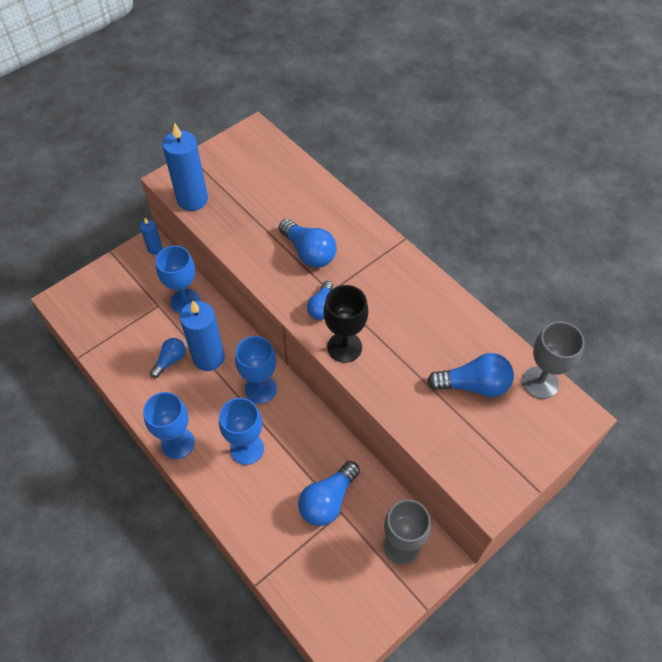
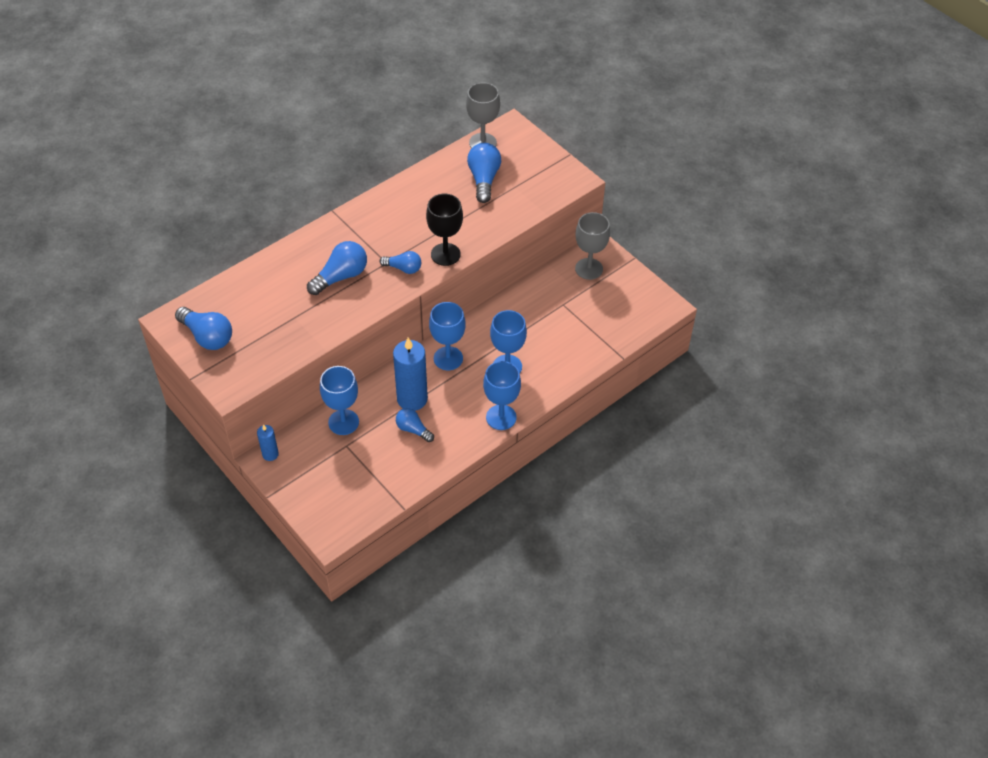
camera: 90 degrees left, 5 degrees down
blue candle [162,122,208,211] -> none
blue light bulb [298,461,360,526] -> blue light bulb moved to [175,307,232,350]

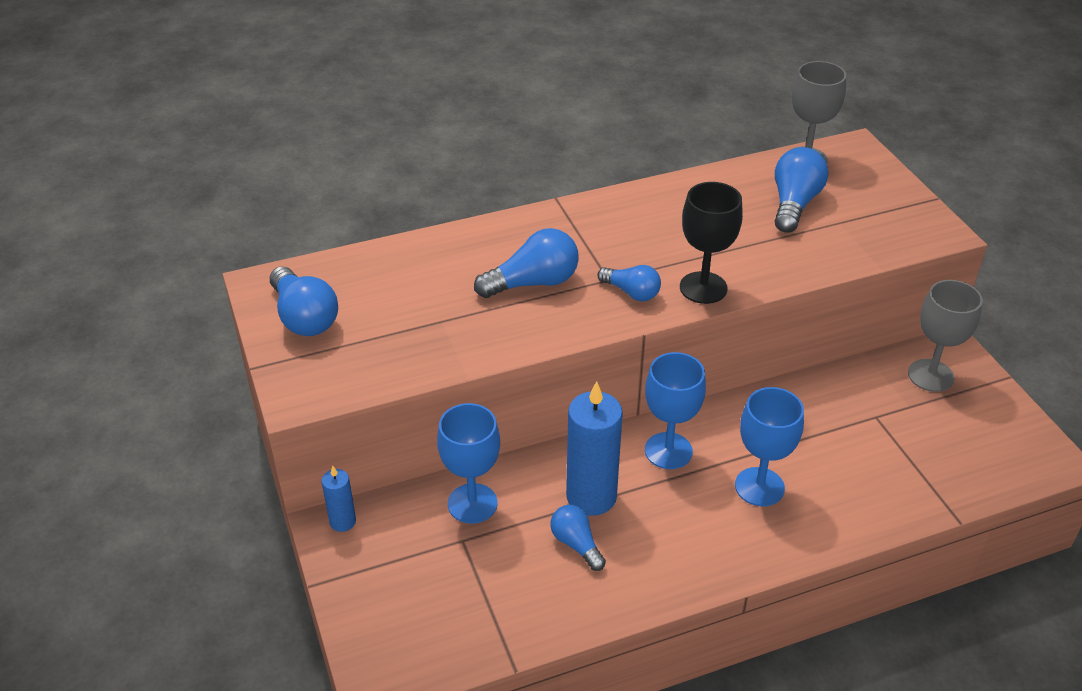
camera: 20 degrees right, 10 degrees down
blue goblet [483,361,521,430] -> none

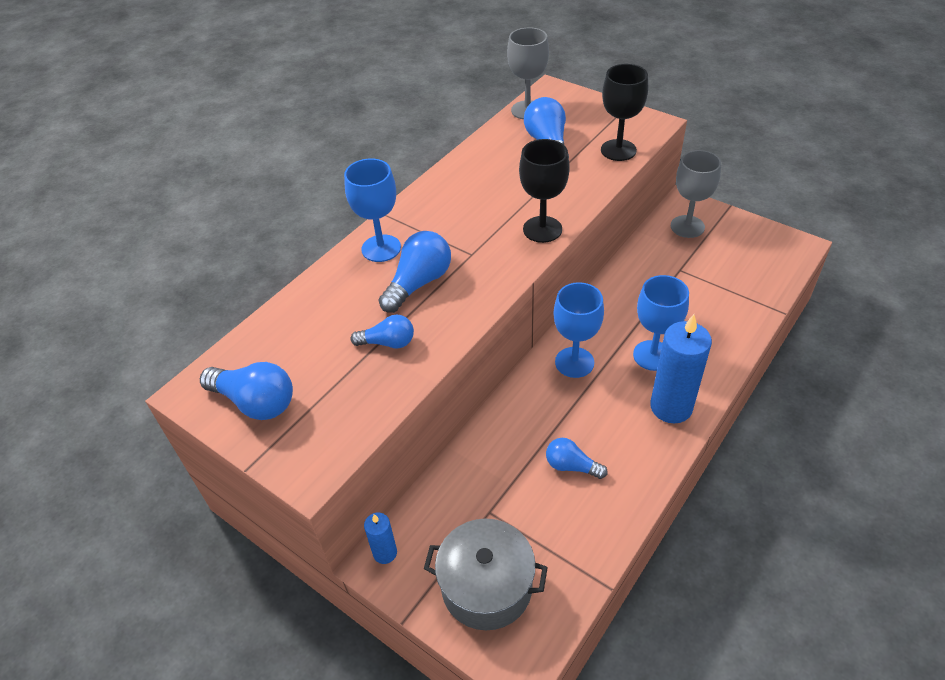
camera: 30 degrees left, 5 degrees up
blue goblet [437,403,500,524] -> blue goblet moved to [344,159,401,262]
blue candle [566,381,623,516] -> blue candle moved to [650,314,712,424]
blue light bulb [597,265,661,301] -> blue light bulb moved to [351,315,414,349]
none -> grey pot [424,518,548,630]
none -> black goblet [601,64,648,161]

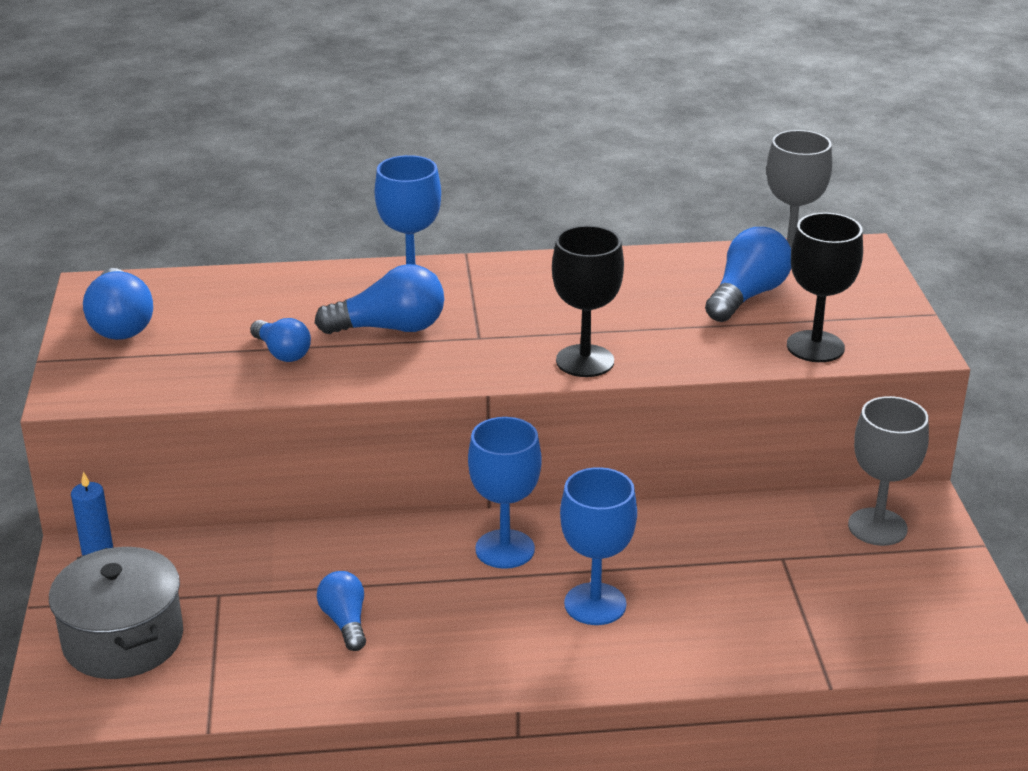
camera: 45 degrees right, 15 degrees down
blue candle [650,314,712,424] -> none

